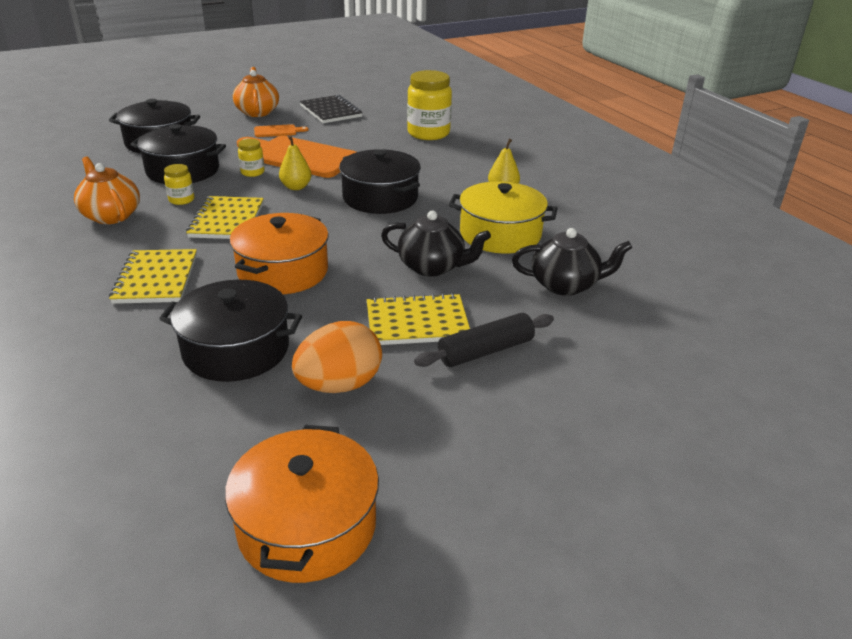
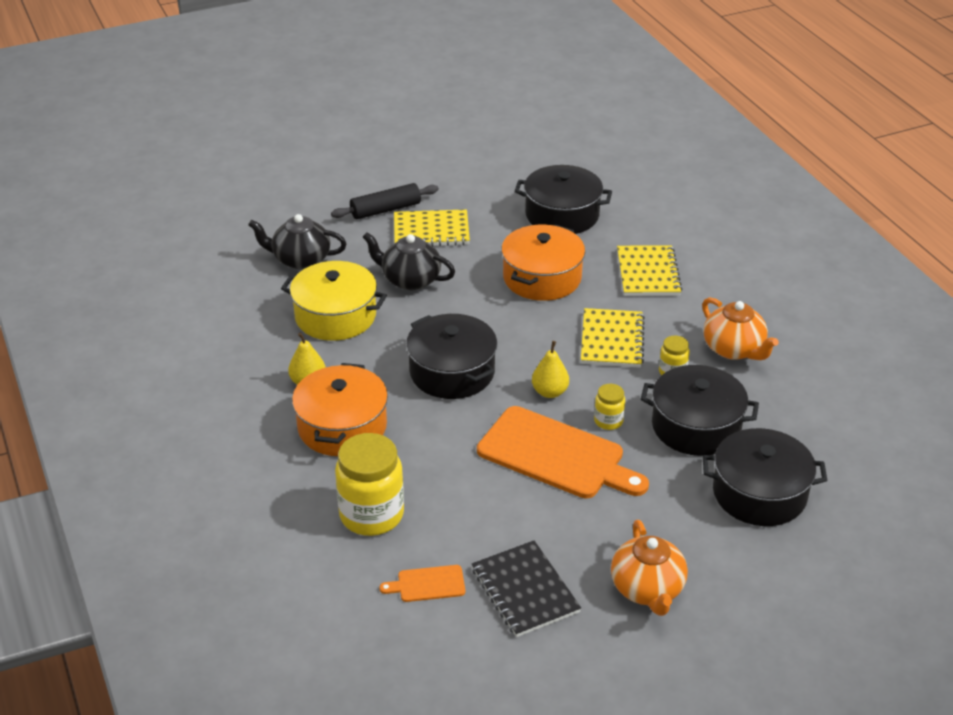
camera: 175 degrees left, 5 degrees up
orange pot [225,425,379,583] -> orange pot moved to [292,363,388,456]
orange cutting board [254,124,309,137] -> orange cutting board moved to [379,565,465,602]
orange egg [292,321,382,393] -> none

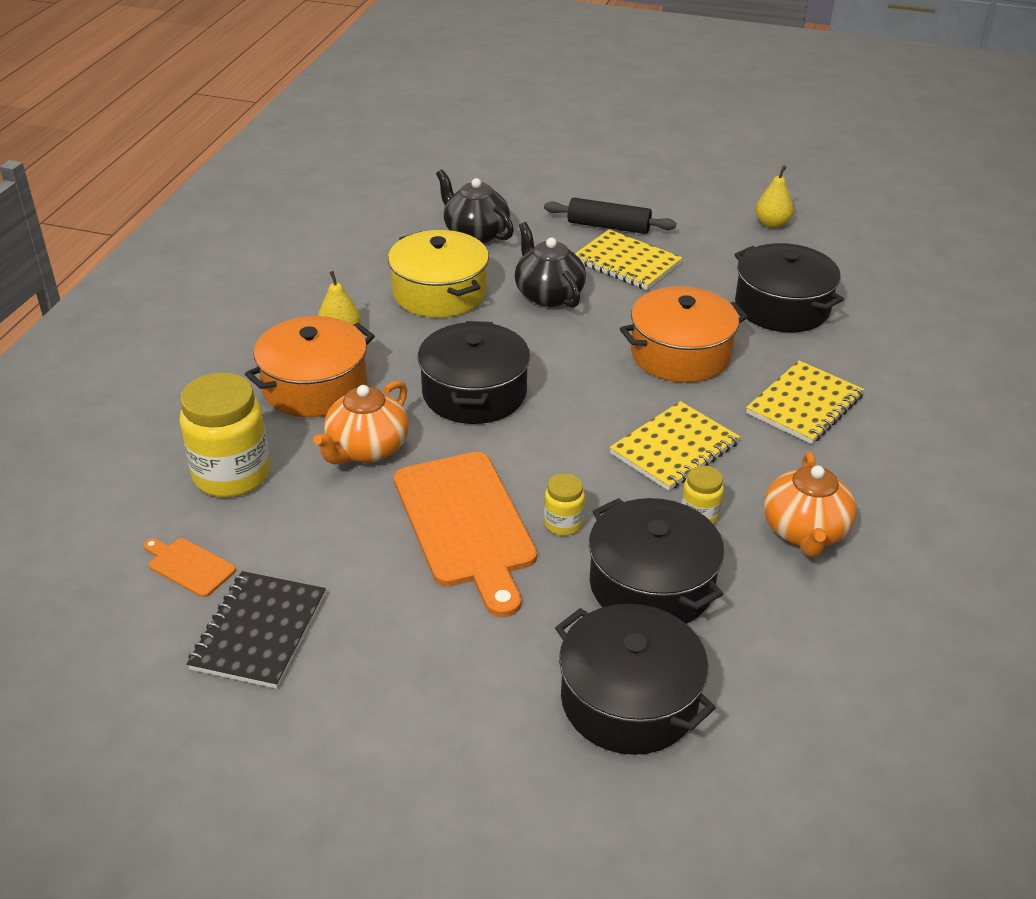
camera: 40 degrees right, 0 degrees up
yellow pear [532,341,569,398] -> yellow pear moved to [755,165,794,228]
orange teapot [611,520,688,616] -> orange teapot moved to [313,381,409,465]

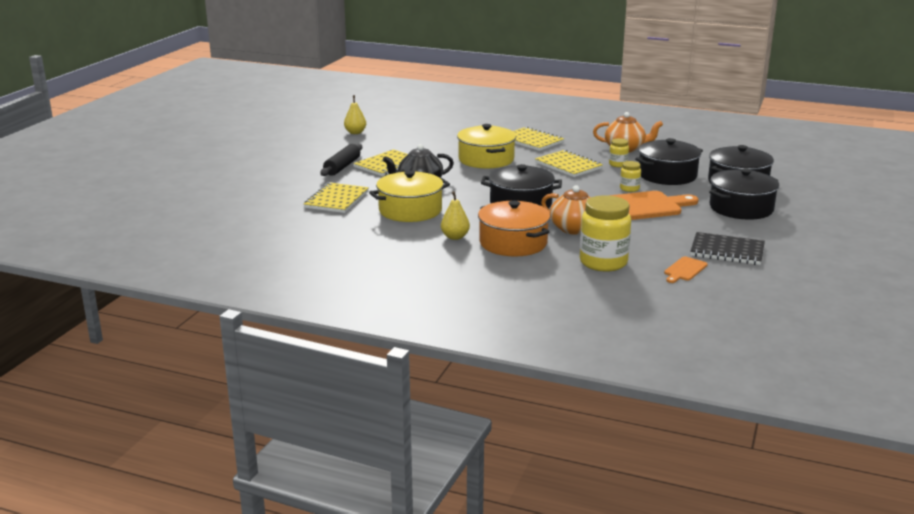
camera: 85 degrees left, 15 degrees down
black teapot [436,169,514,243] -> yellow notebook [304,183,369,213]
orange pot [620,286,748,383] -> yellow pot [457,124,516,169]
black pot [735,243,844,333] -> black pot moved to [709,168,779,220]

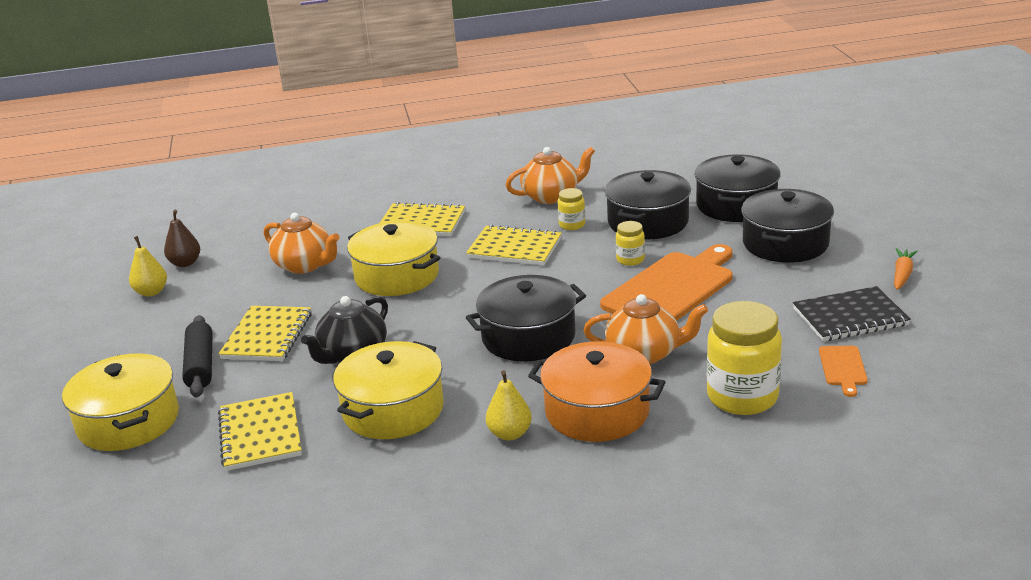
camera: 30 degrees left, 5 degrees up
none -> yellow pot [62,353,179,451]
none -> brown pear [164,210,200,267]
none -> orange teapot [264,213,340,274]
none -> orange carrot [894,248,917,290]

